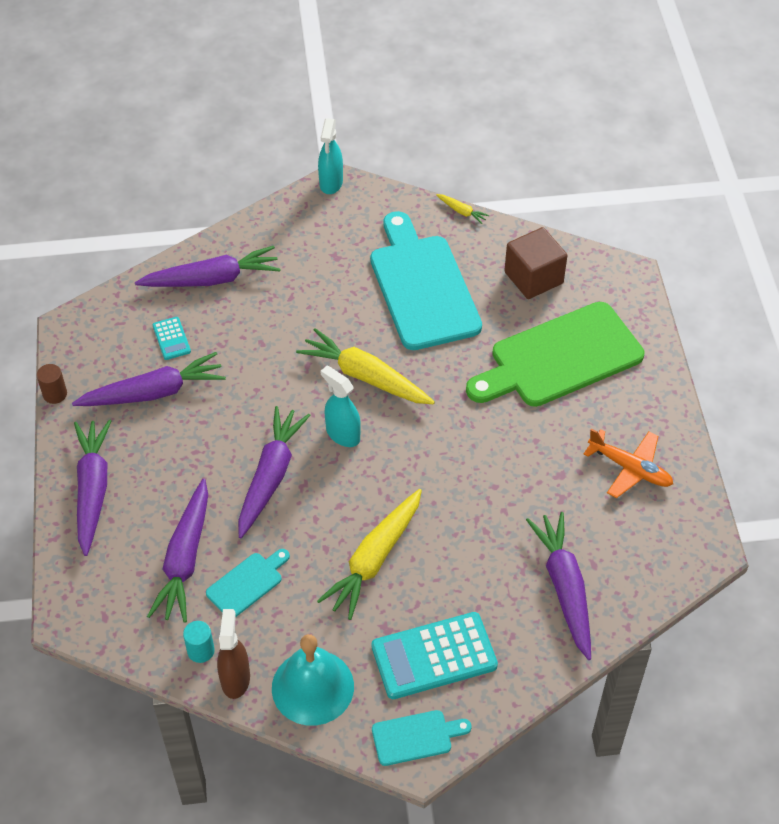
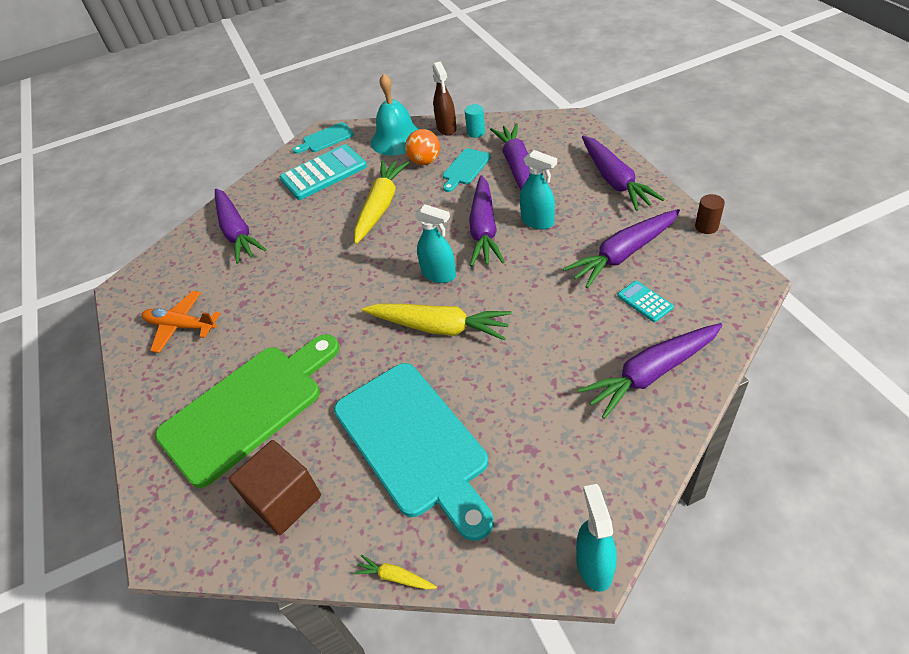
camera: 170 degrees right, 5 degrees down
none -> orange ball [405,129,440,165]
none -> turquoise spray bottle [520,150,557,230]

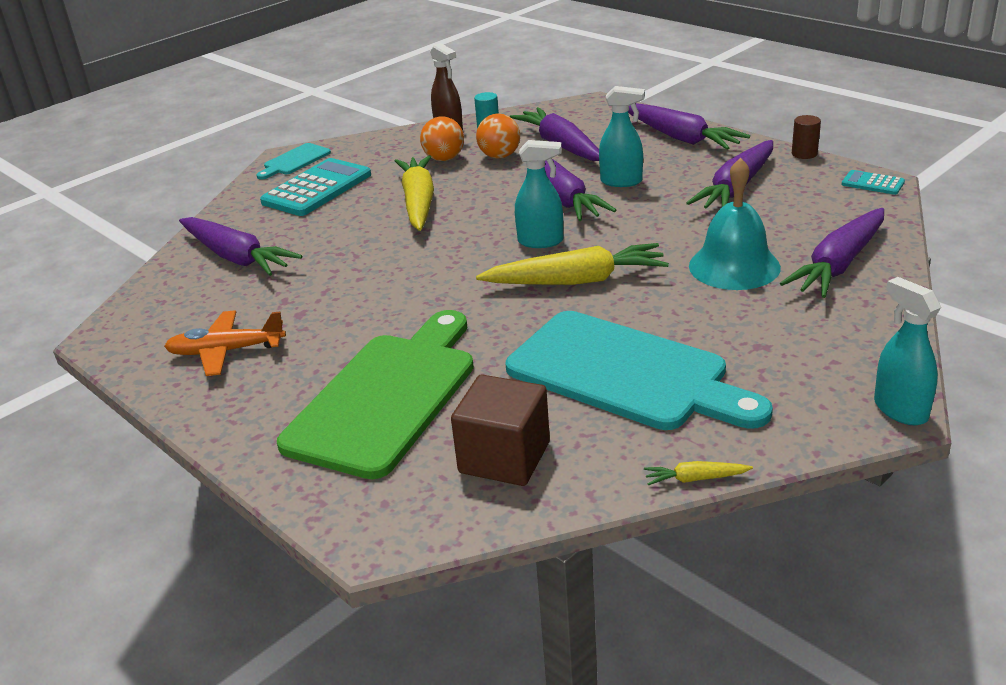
camera: 25 degrees left, 15 degrees down
turquoise bell [371,73,420,155] -> turquoise bell moved to [689,158,781,290]
turquoise cutting board [443,148,491,192] -> orange ball [476,114,520,158]
turquoise calculator [617,281,674,322] -> turquoise calculator moved to [842,170,905,195]

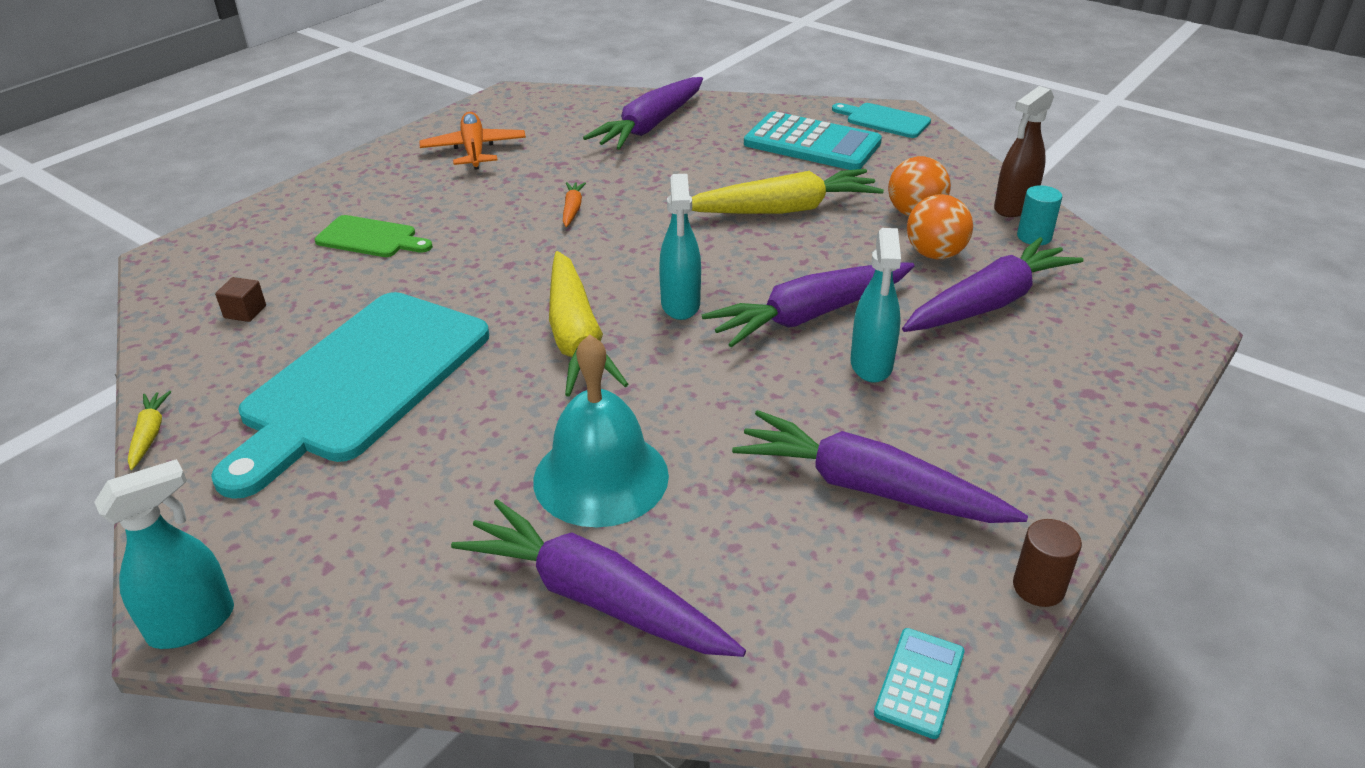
camera: 80 degrees right, 5 degrees up
green cutting board [277,310,474,479] -> green cutting board [315,215,433,257], size x0.46
brown cube [451,374,550,486] -> brown cube [215,277,266,322], size x0.43
purple carrot [628,103,750,150] -> none
none -> orange carrot [563,182,586,227]

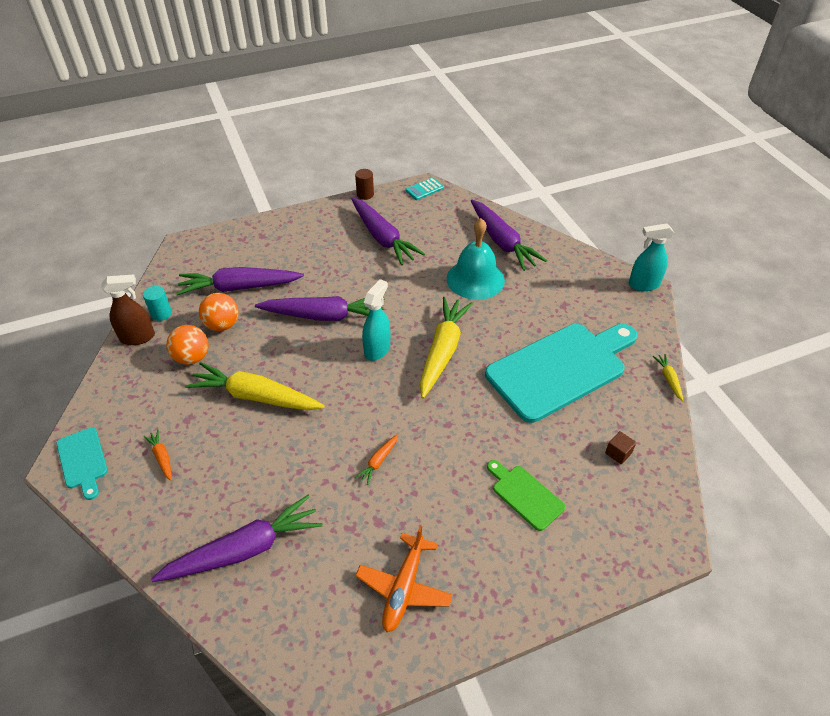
camera: 150 degrees left, 10 degrees up
yellow carrot [128,391,171,470] -> yellow carrot turned 150 degrees clockwise [653,354,684,401]
turquoise calculator [744,111,882,170] -> orange carrot [144,430,172,481]
turquoise spray bottle [850,228,901,383] -> none

